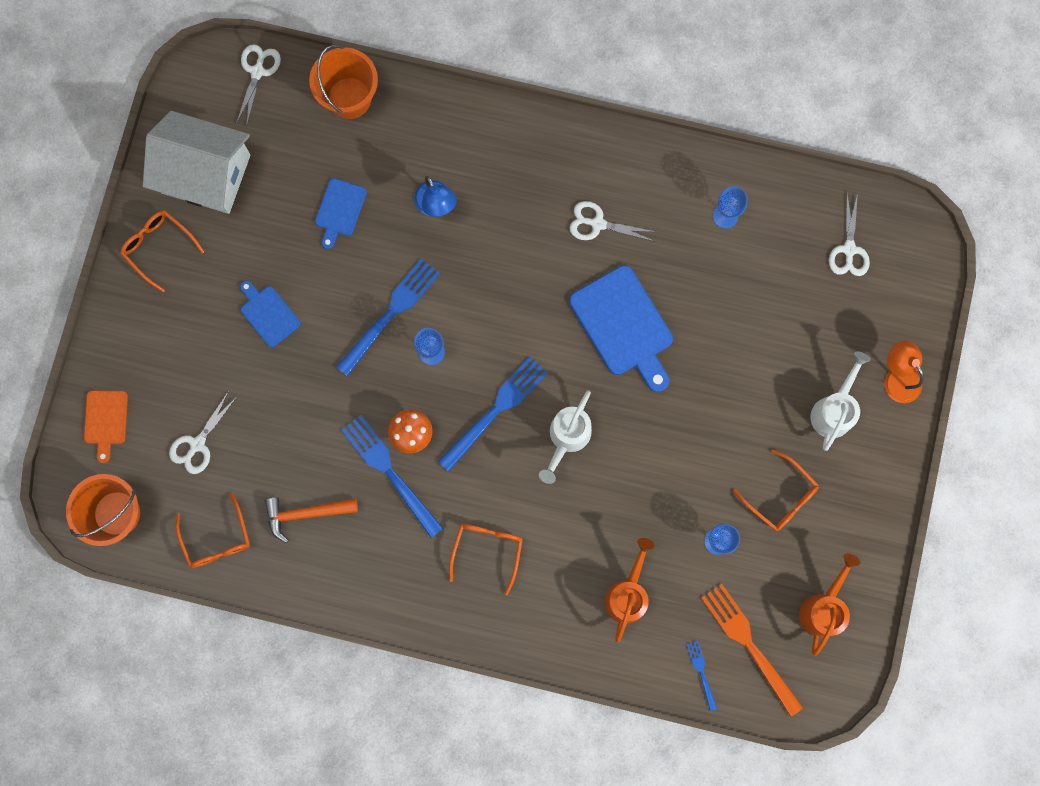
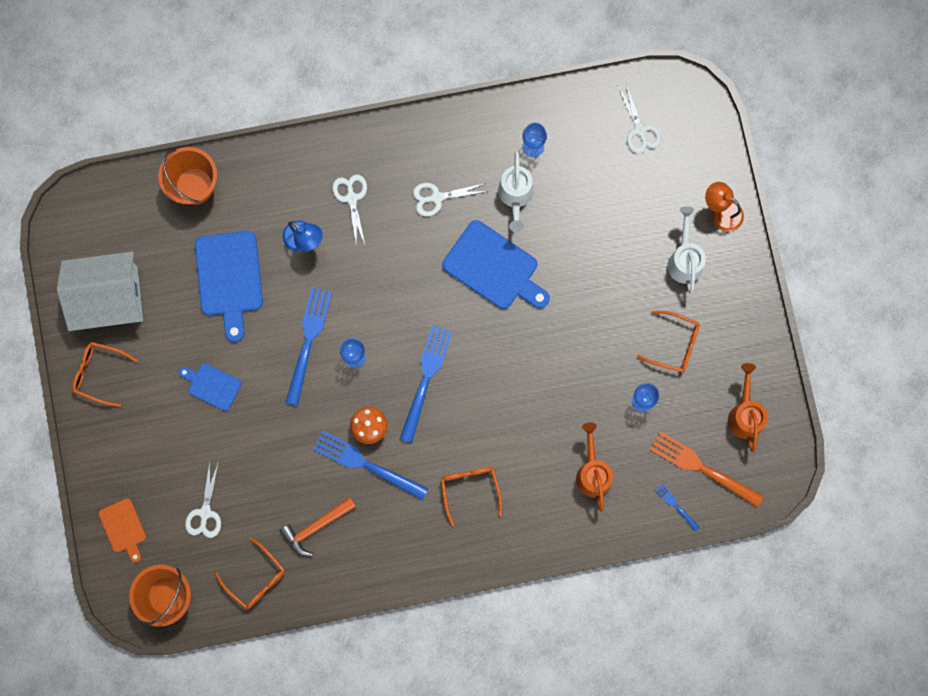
camera: 25 degrees left, 0 degrees up
white scissors [236,44,281,127] -> white scissors moved to [332,174,367,247]
blue cutting board [315,178,367,249] -> blue cutting board [195,231,263,342], size x1.80
white watering can [539,390,592,484] -> white watering can moved to [498,151,533,232]

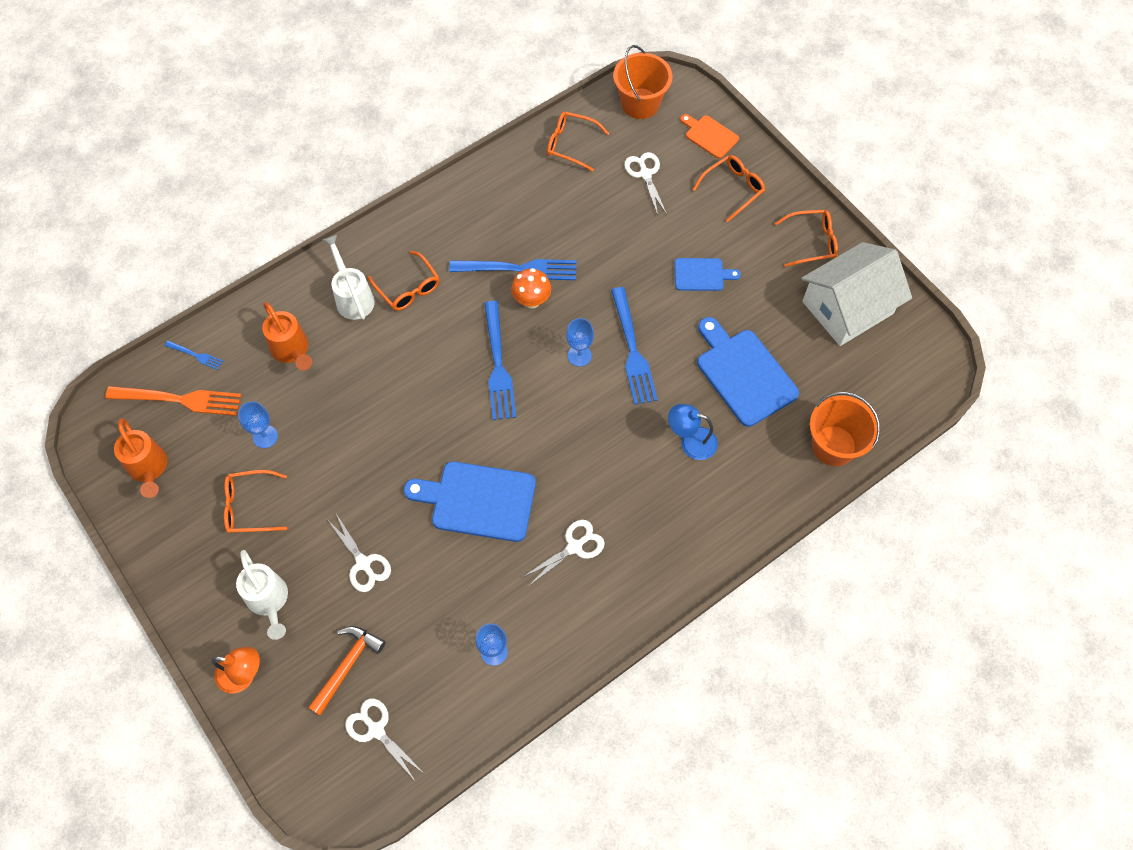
camera: 155 degrees right, 15 degrees down
orange hammer [280,497,356,556] -> orange hammer moved to [308,626,386,715]
white scissors [332,174,367,247] -> white scissors moved to [328,514,391,592]
white watering can [498,151,533,232] -> white watering can moved to [322,235,375,320]
none -> orange glasses [692,155,765,222]

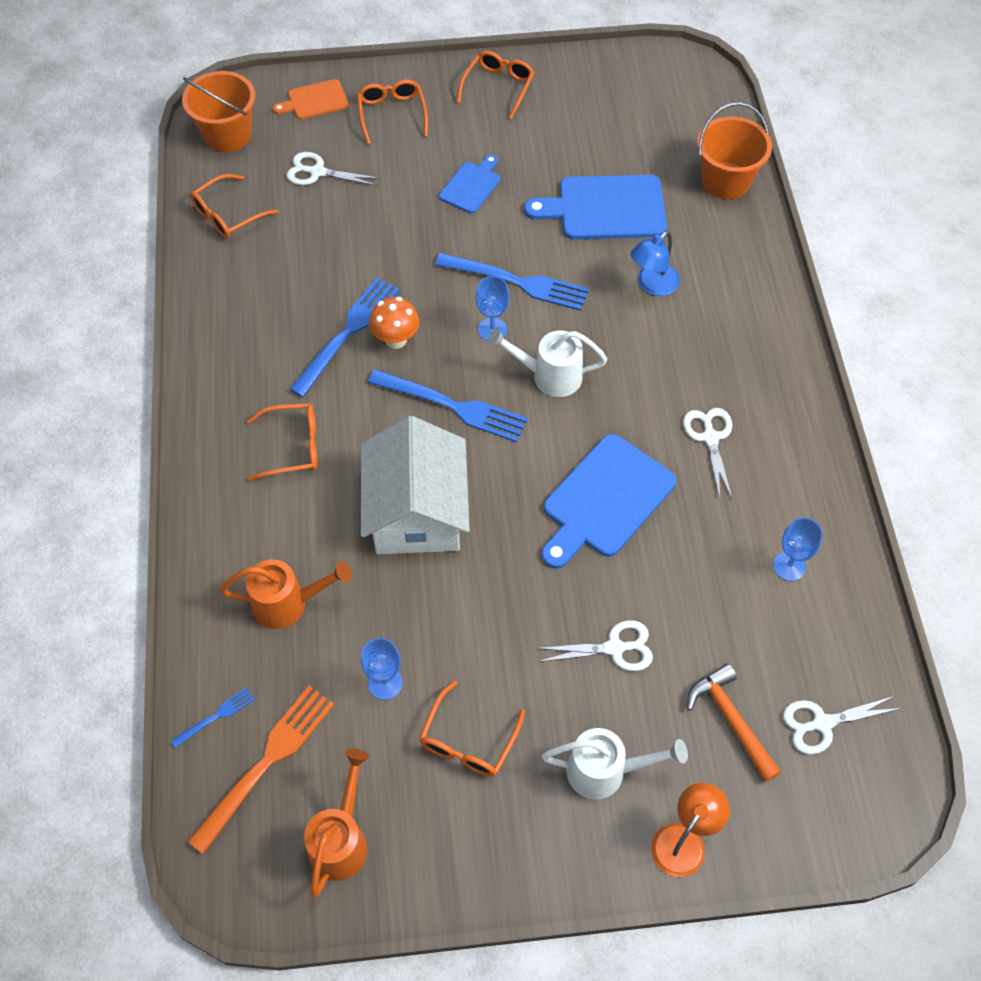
camera: 60 degrees left, 5 degrees down
orange watering can [114,418,167,498] -> orange watering can turned 75 degrees counterclockwise [304,749,369,897]
white watering can [322,235,375,320] -> white watering can moved to [487,327,607,397]
white house [801,242,912,346] -> white house moved to [361,416,470,554]

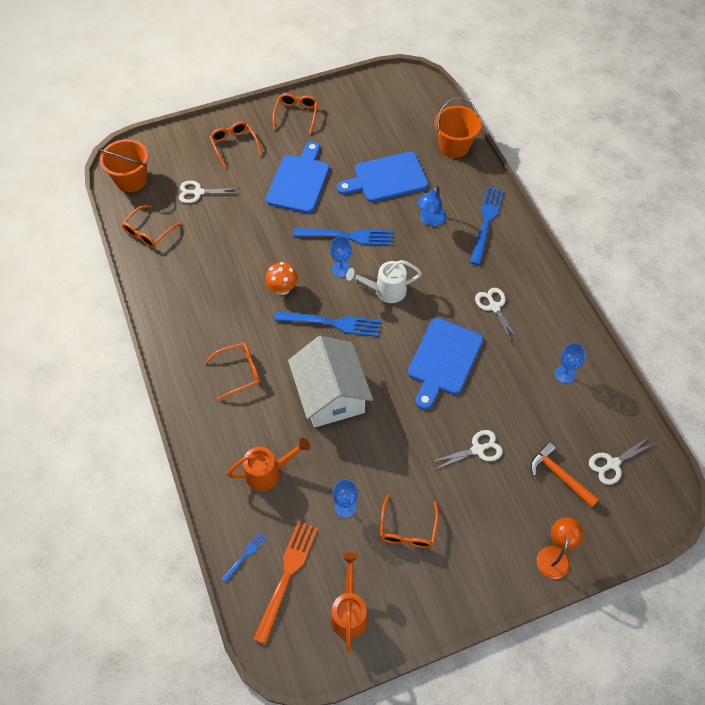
camera: 15 degrees left, 0 degrees up
orange cutting board [273,79,349,119] -> none
blue fork [289,278,400,397] -> blue fork moved to [470,187,504,265]
blue cutting board [439,155,500,214] -> blue cutting board [266,141,330,213], size x1.80
white watering can [542,728,688,800] -> none

